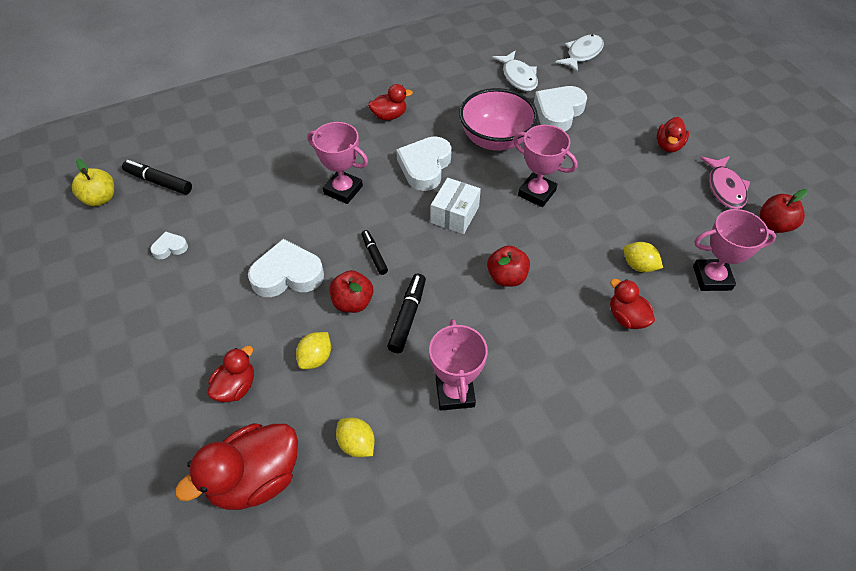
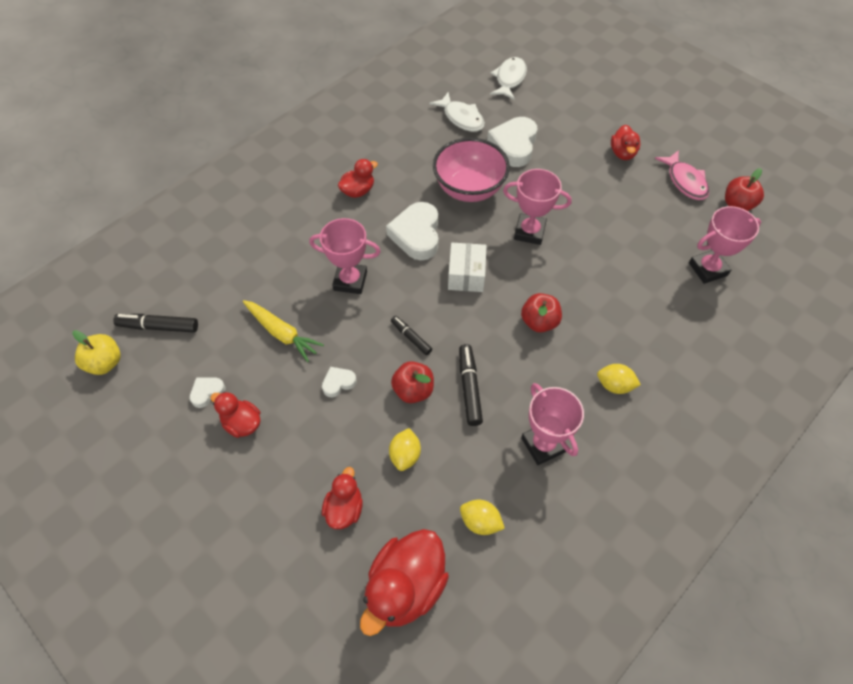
camera: 20 degrees left, 5 degrees up
white heart [248,239,324,297] -> white heart [322,367,357,397], size x0.49
red duck [610,279,655,329] -> red duck moved to [211,392,261,438]
yellow lemon [623,242,663,273] -> yellow lemon moved to [597,364,641,394]
none -> yellow carrot [243,300,324,362]

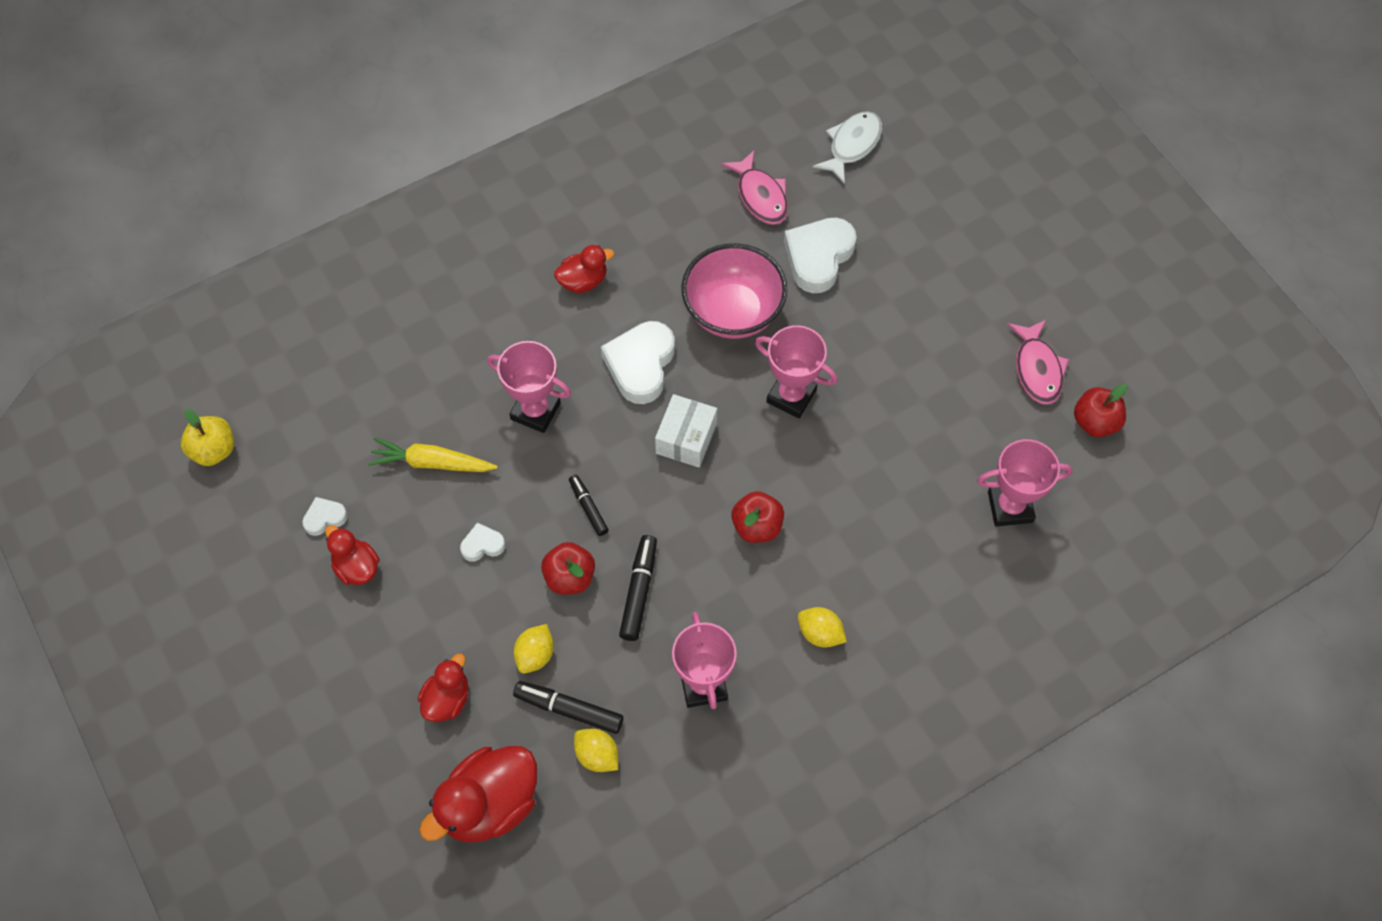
camera: 15 degrees right, 5 degrees up
black marker [113,314,198,333] -> black marker moved to [513,681,624,734]
yellow carrot [243,300,324,362] -> yellow carrot turned 135 degrees clockwise [368,438,498,472]
white fish [429,92,485,132] -> pink fish [721,151,788,225]
red duck [611,125,640,160] -> none

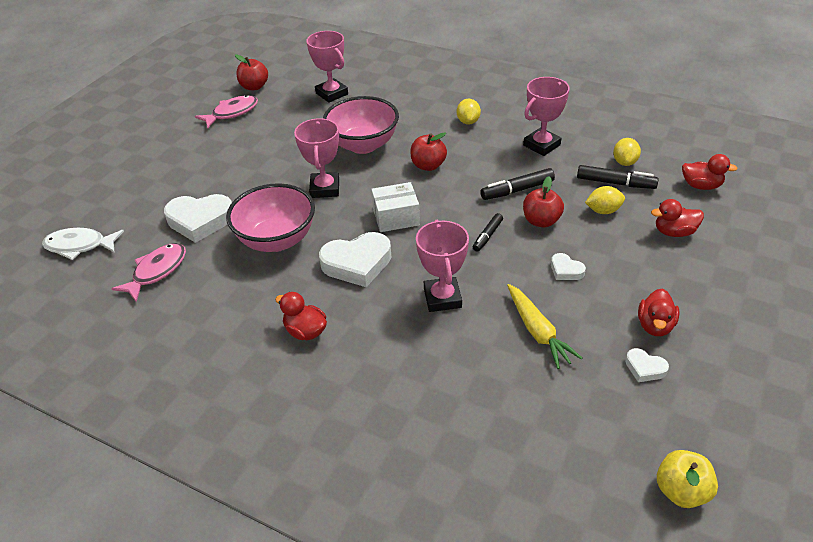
camera: 120 degrees left, 20 degrees down
red duck [419,746,537,842] -> red duck [682,154,738,190], size x0.57
black marker [513,681,624,734] -> black marker turned 60 degrees counterclockwise [577,165,659,189]
none -> pink bowl [323,96,399,154]

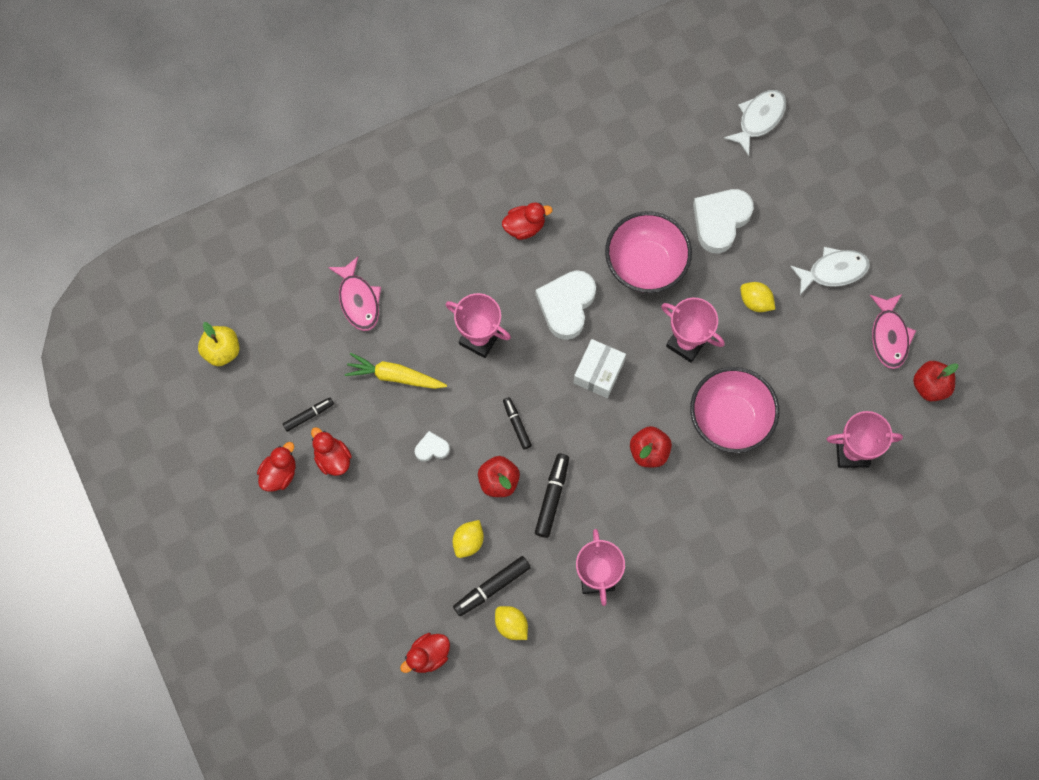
camera: 125 degrees right, 30 degrees up
pink fish [111,243,186,302] -> pink fish moved to [328,257,381,331]
yellow lemon [457,98,481,125] -> yellow lemon moved to [740,282,775,312]
white heart [625,348,669,382] -> black marker [283,398,334,432]
red duck [651,199,704,237] -> red duck moved to [257,442,296,492]
none -> white fish [790,247,870,295]

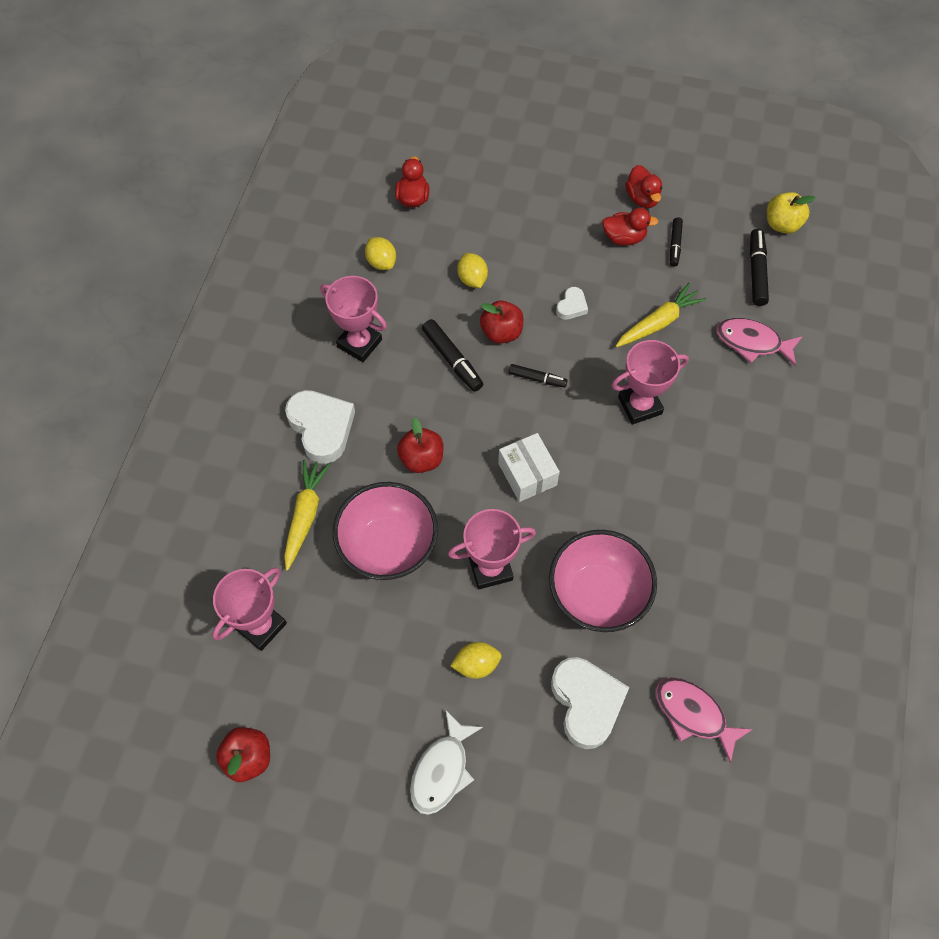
camera: 130 degrees right, 10 degrees down
black marker [453,556,531,616] -> black marker moved to [750,229,769,306]
yellow lemon [495,606,528,640] -> yellow lemon turned 60 degrees clockwise [365,237,396,270]
red duck [502,202,552,240] -> none
white heart [536,270,596,340] -> white heart moved to [285,390,355,464]
white fish [724,90,786,156] -> none
pink fish [870,294,916,369] -> pink fish moved to [655,677,753,763]
none -> yellow carrot [284,460,330,571]

